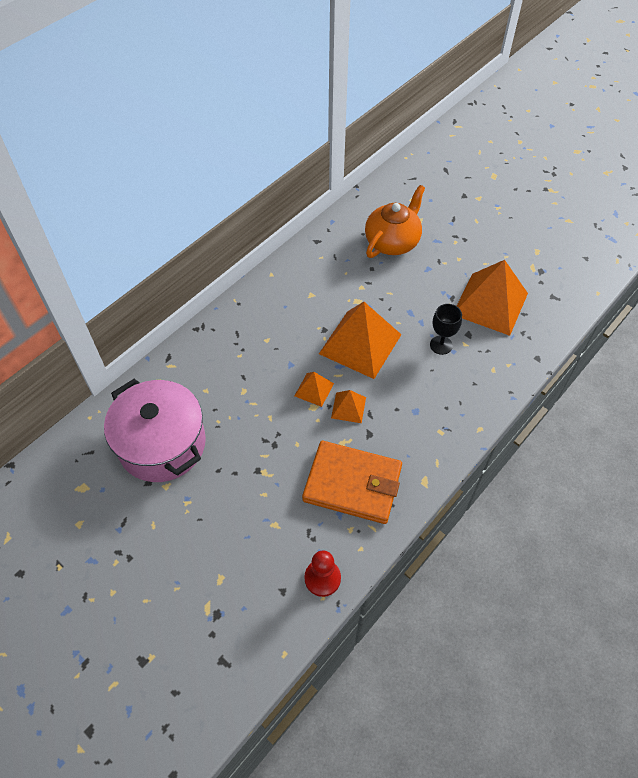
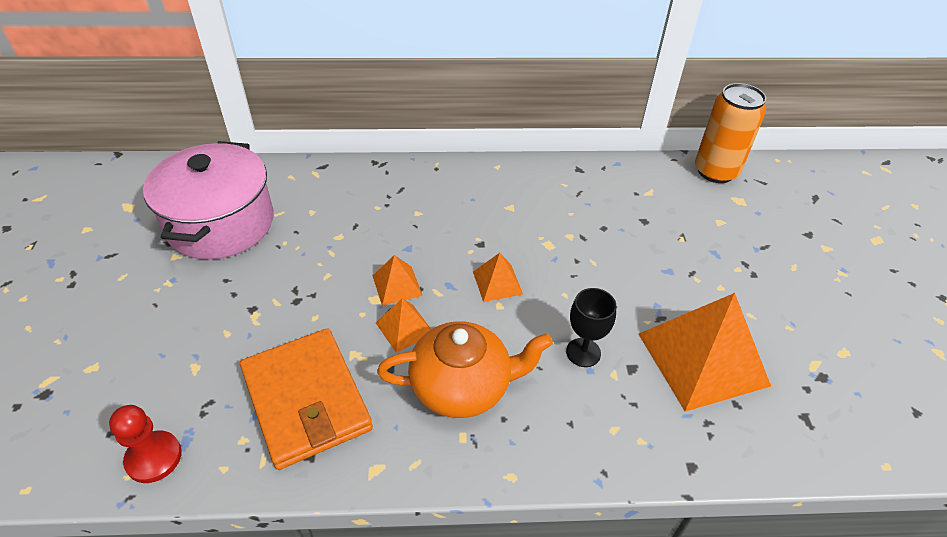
camera: 45 degrees right, 10 degrees down
orange pyramid [319,302,402,379] -> orange pyramid [473,253,523,302], size x0.47
orange teapot [365,185,425,258] -> orange teapot moved to [377,321,553,418]
none -> orange can [695,83,766,183]

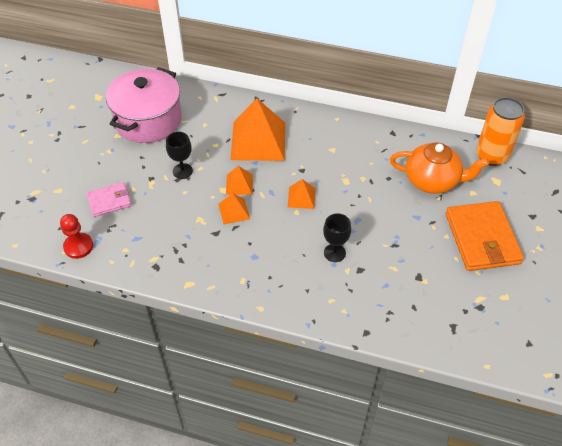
camera: 20 degrees right, 5 degrees up
orange wallet [240,328,373,470] -> orange wallet moved to [446,201,524,271]
orange teapot [377,321,553,418] -> orange teapot moved to [390,143,489,194]
orange pyramid [639,293,771,412] -> orange pyramid moved to [231,98,285,161]
none -> pink wallet [86,182,131,217]
none -> black goblet [166,132,193,179]

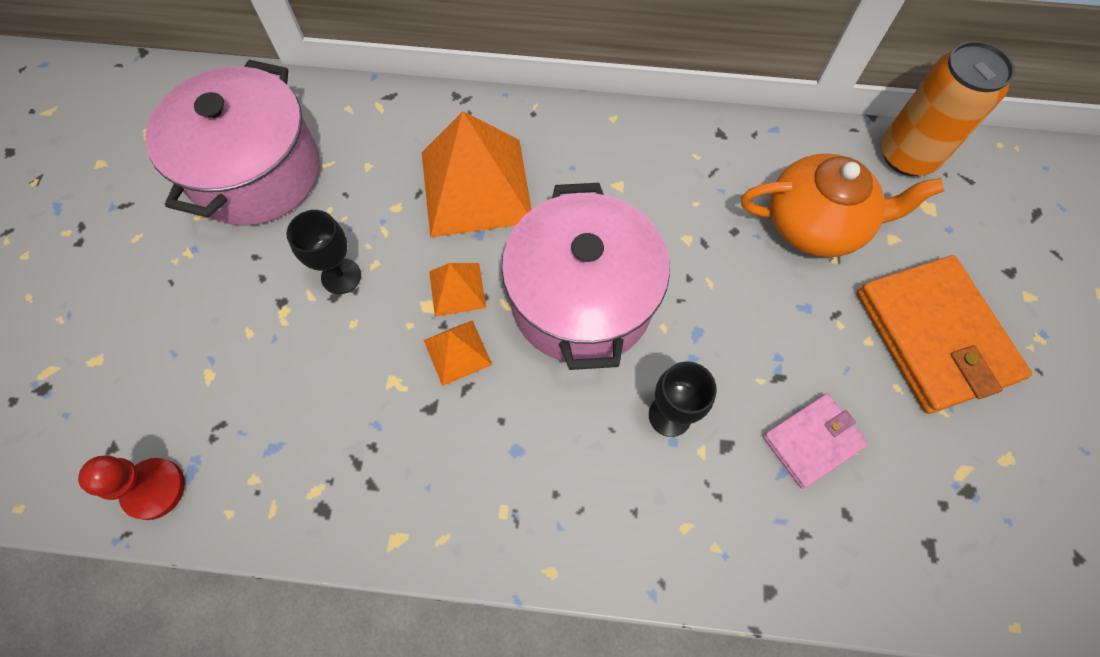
camera: 10 degrees left, 15 degrees up
pink wallet [86,182,131,217] -> pink wallet moved to [763,393,868,489]
orange pyramid [288,179,315,209] -> pink pot [502,183,670,370]

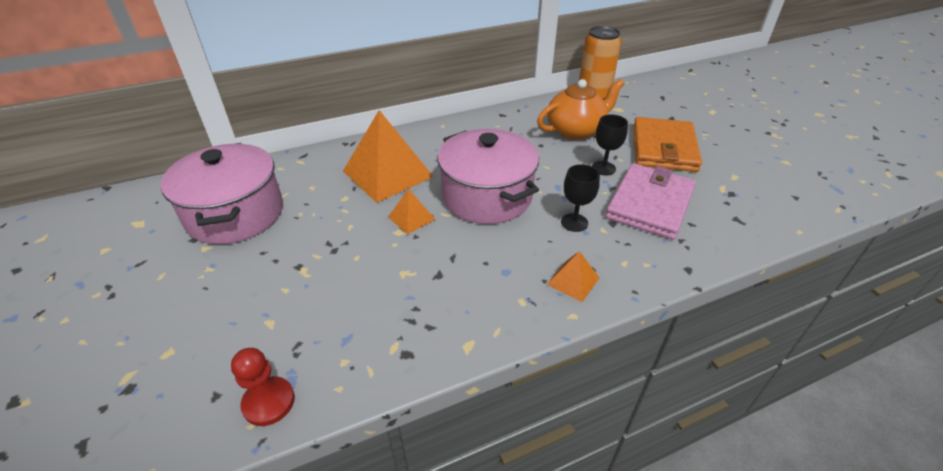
camera: 30 degrees left, 25 degrees down
black goblet [286,210,361,294] -> black goblet moved to [592,115,628,175]
orange pyramid [424,320,492,386] -> orange pyramid moved to [547,251,599,302]
pink wallet [763,393,868,489] -> pink wallet [605,163,696,240], size x1.81
orange wallet [857,255,1032,414] -> orange wallet turned 60 degrees clockwise [633,117,702,172]

